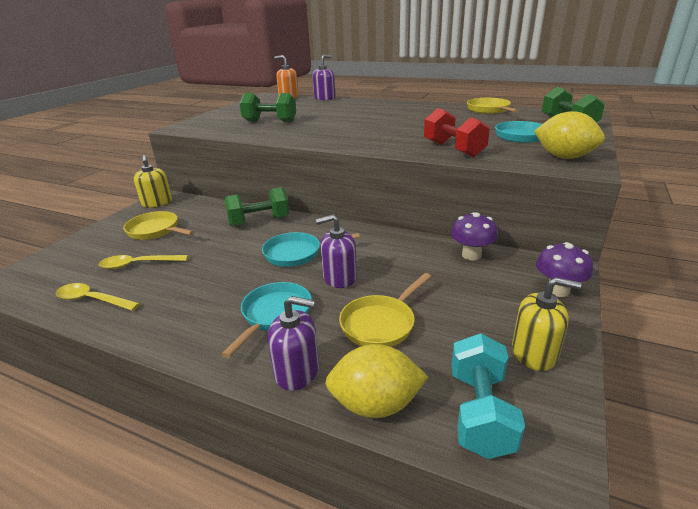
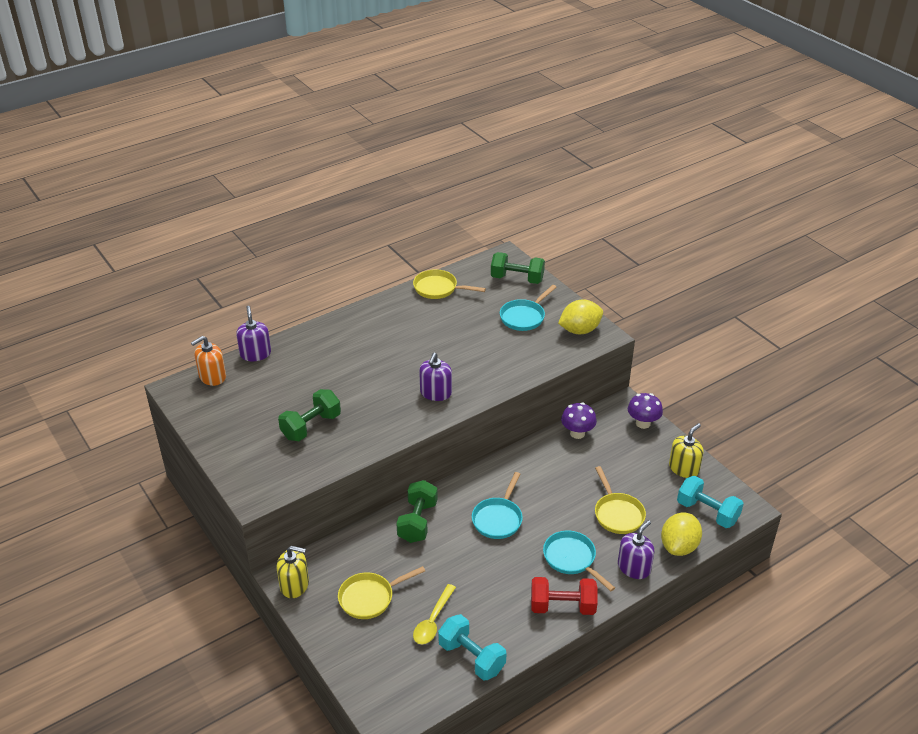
camera: 60 degrees left, 10 degrees up
yellow spoon [56,283,140,311] -> turquoise dumbbell [438,614,507,681]
purple soap dispenser [315,215,357,288] -> purple soap dispenser moved to [419,352,452,401]
red dumbbell [424,108,490,157] -> red dumbbell moved to [531,577,598,615]

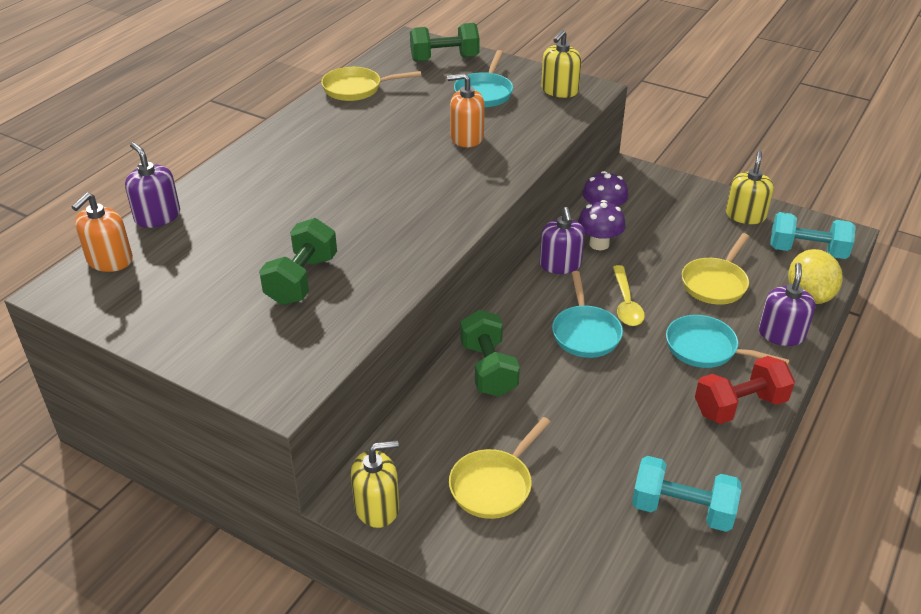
camera: 25 degrees left, 0 degrees up
yellow spoon [413,584,456,644] -> yellow spoon moved to [613,265,645,326]
purple soap dispenser [419,352,452,401] -> purple soap dispenser moved to [540,207,585,274]
yellow lemon [558,299,603,334] -> yellow soap dispenser [541,30,581,98]
yellow pan [595,466,646,534] -> yellow pan turned 75 degrees clockwise [682,233,749,305]
purple mushroom [628,393,663,429] -> purple mushroom moved to [578,200,626,250]
none -> orange soap dispenser [447,73,485,148]

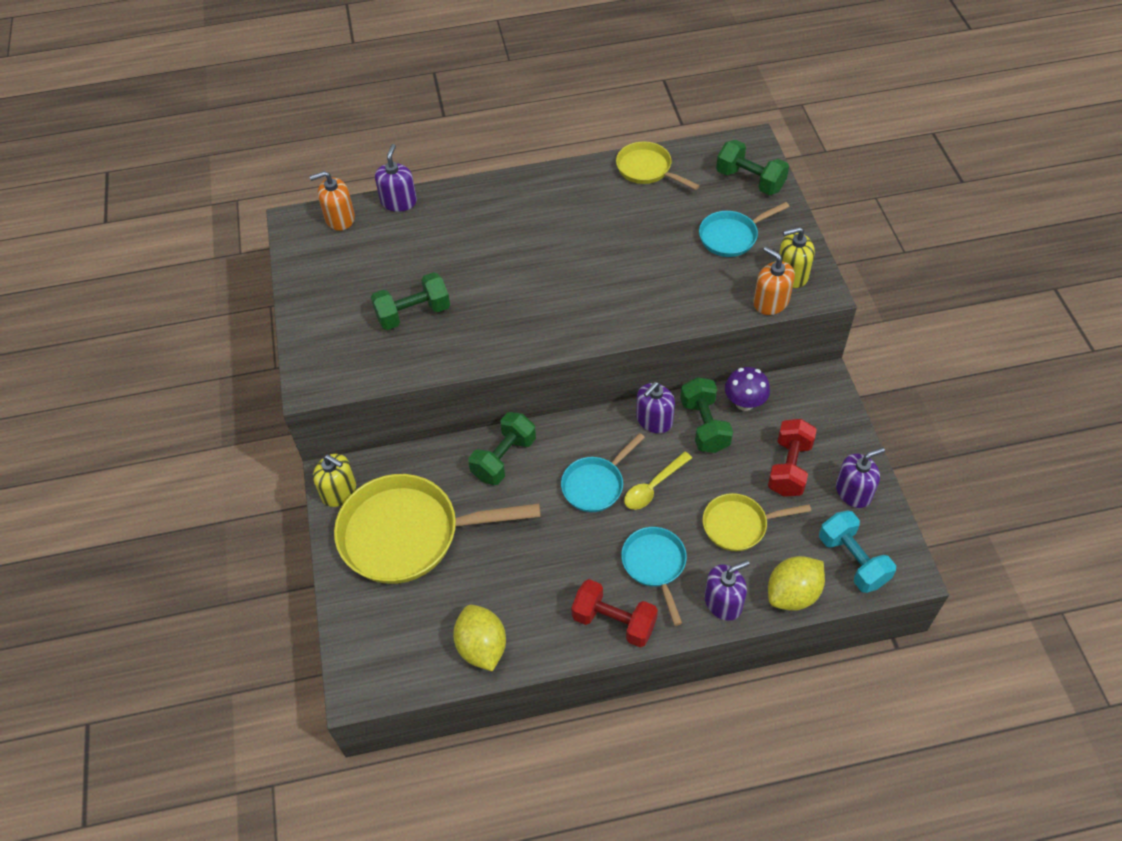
camera: 50 degrees right, 15 degrees up
orange soap dispenser [447,73,485,148] -> orange soap dispenser moved to [753,247,795,315]
yellow pan [449,417,550,519] -> yellow pan [334,474,541,584], size x1.89
purple mushroom [578,200,626,250] -> green dumbbell [680,377,733,453]
turquoise dumbbell [632,456,741,532] -> yellow lemon [453,605,506,671]
yellow soap dispenser [726,151,774,224] -> purple soap dispenser [836,447,885,508]
none -> red dumbbell [768,419,817,497]

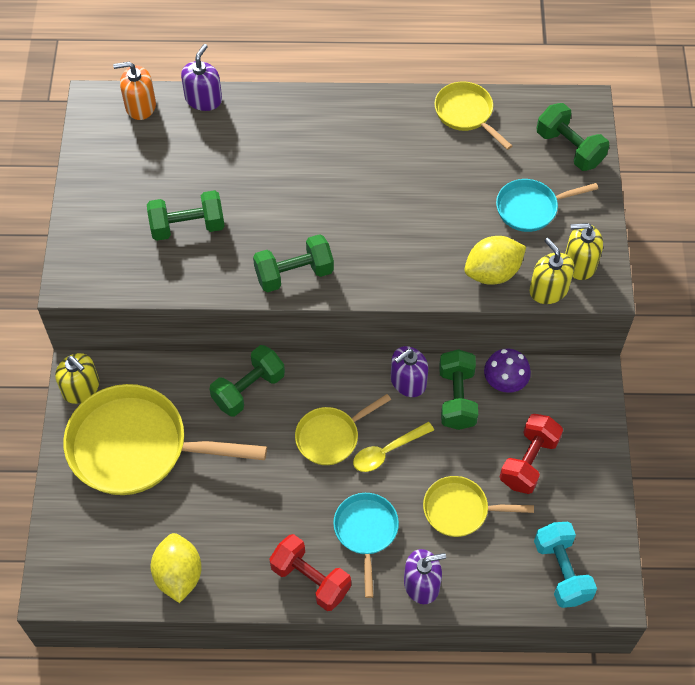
camera: 10 degrees right, 5 degrees up
turquoise pan [561,433,645,512] -> yellow pan [295,394,391,465]
orange soap dispenser [753,247,795,315] -> yellow soap dispenser [529,238,574,304]
yellow lemon [768,556,825,611] -> yellow lemon moved to [464,236,526,285]
purple soap dispenser [836,447,885,508] -> none
none -> green dumbbell [253,234,334,293]

